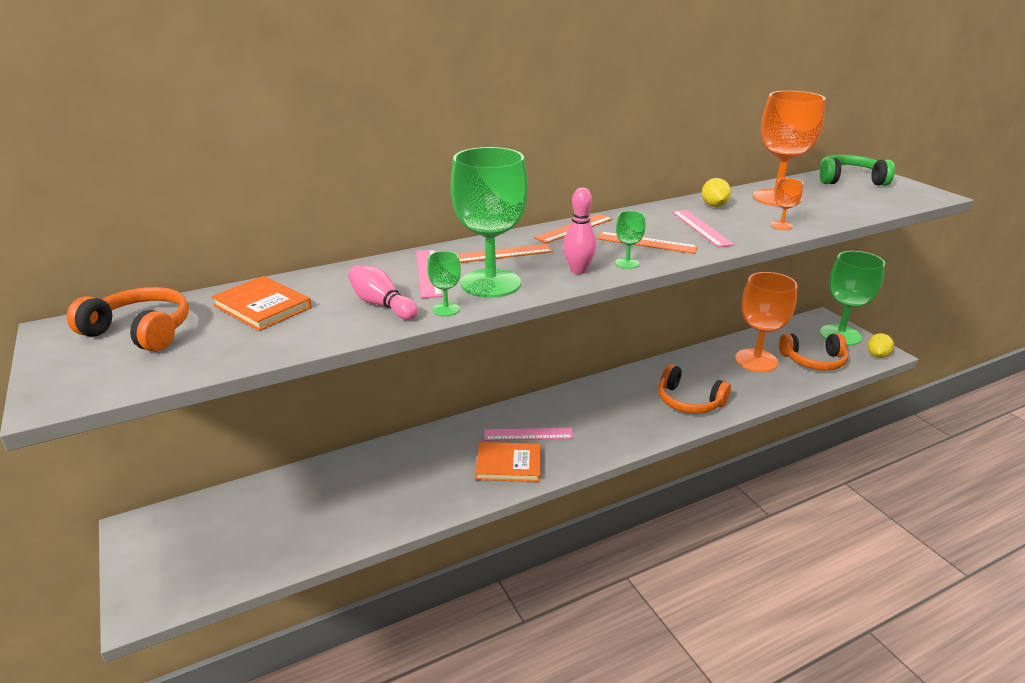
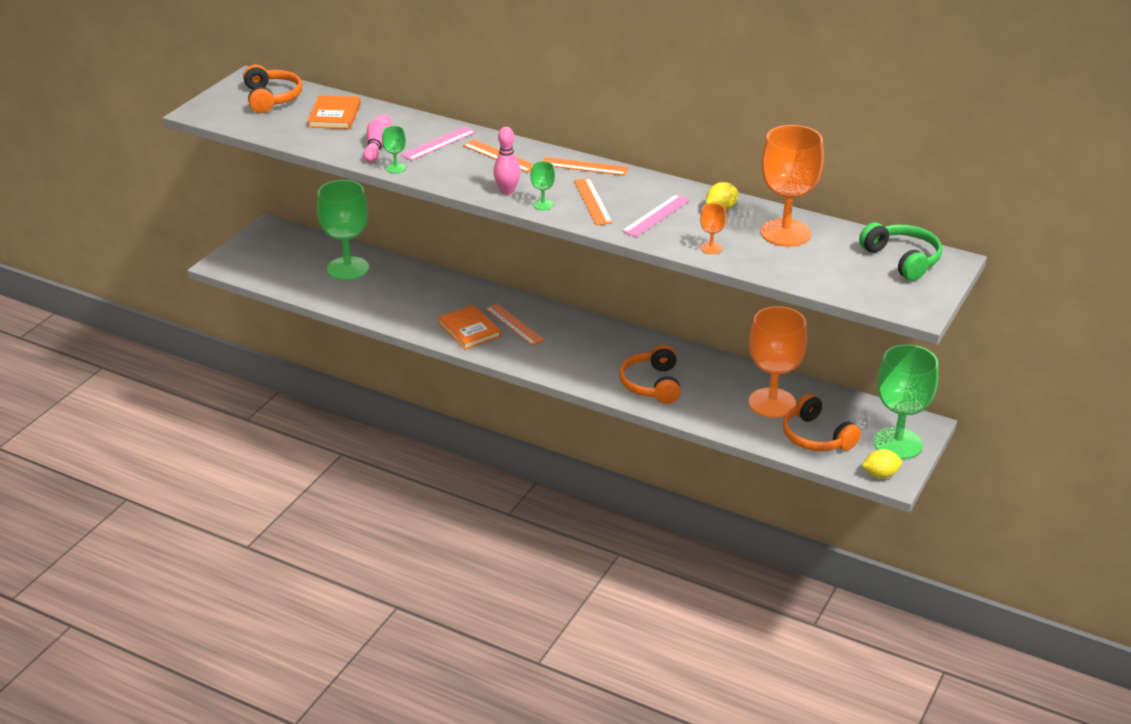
camera: 55 degrees right, 5 degrees up
green goblet [451,147,528,298] -> green goblet moved to [317,180,369,280]
pink ruler [484,428,573,441] -> orange ruler [485,303,545,346]

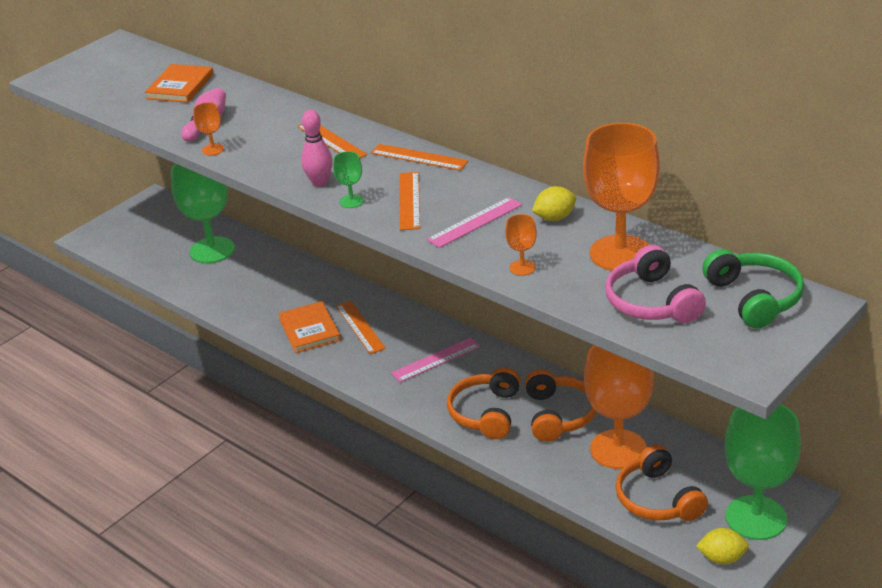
camera: 15 degrees right, 0 degrees up
orange headphones [243,65,302,113] -> orange headphones moved to [525,369,597,442]
green goblet [382,126,406,173] -> orange goblet [193,102,224,156]
pink ruler [401,126,476,161] -> pink ruler moved to [391,337,480,382]
none -> pink headphones [605,245,706,323]

